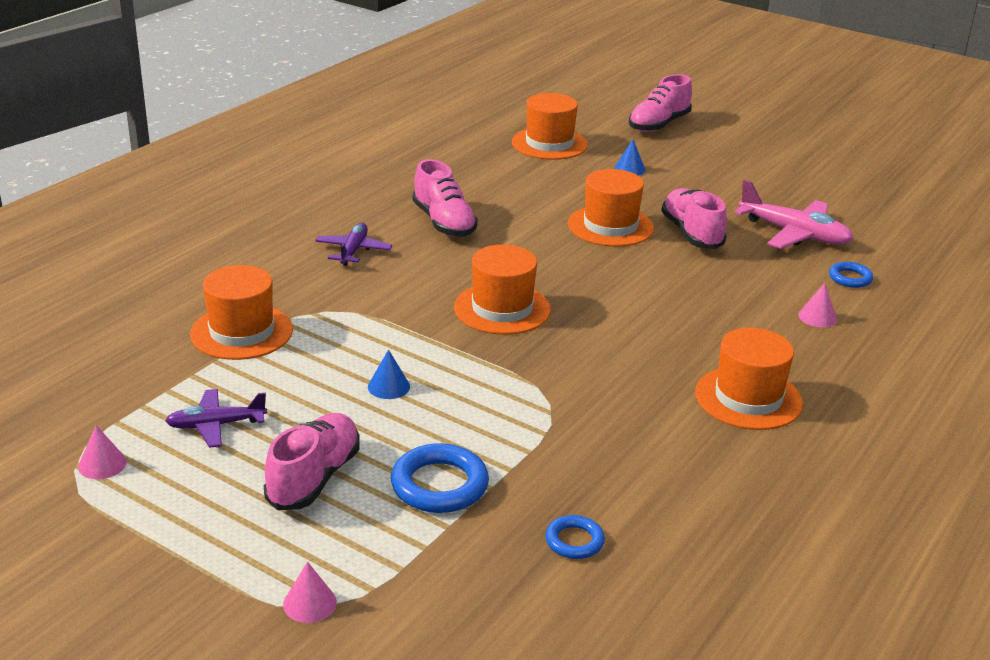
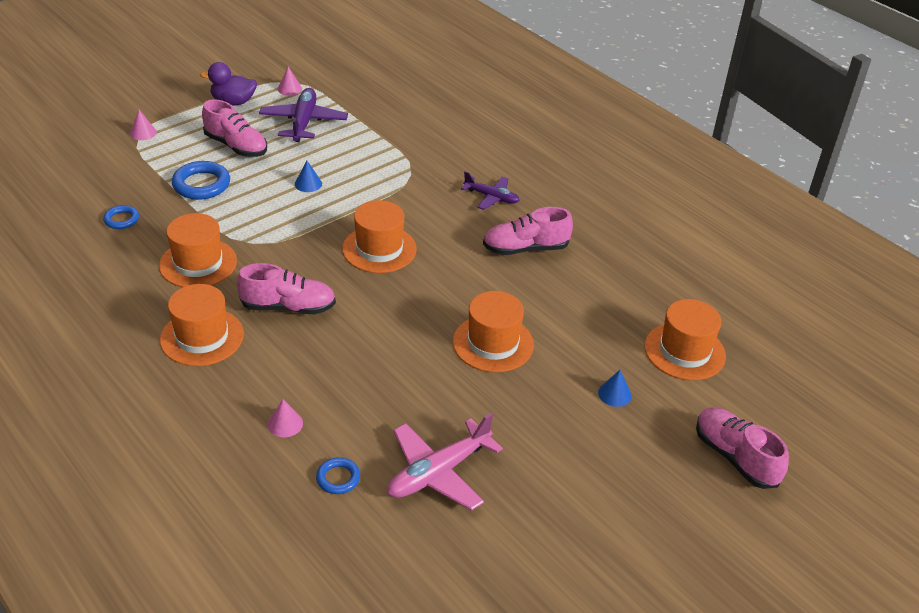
camera: 105 degrees right, 10 degrees up
purple plane [165,389,267,448] -> purple plane [259,88,348,142], size x1.60
orange hat [190,265,293,360] -> orange hat moved to [159,213,237,287]
pink shoe [661,188,727,249] -> pink shoe moved to [237,263,336,314]
none -> purple duck [200,62,257,105]

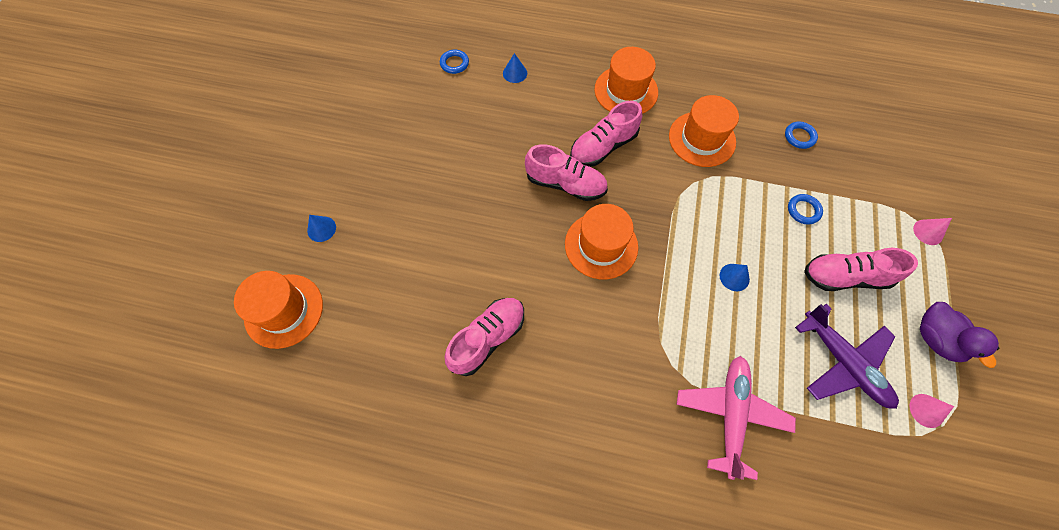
camera: 145 degrees right, 25 degrees up
blue ring [172,161,230,200] -> blue ring [788,194,823,225], size x0.58
purple duck [200,62,257,105] -> purple duck turned 105 degrees clockwise [920,302,999,368]
pink cone [268,399,303,437] -> blue cone [503,53,527,83]
pink plane [388,413,503,511] -> pink plane moved to [676,356,796,480]
orange hat [453,291,534,372] -> none
purple plane [461,172,520,210] -> none
pink shoe [696,407,789,489] -> pink shoe moved to [525,144,608,201]

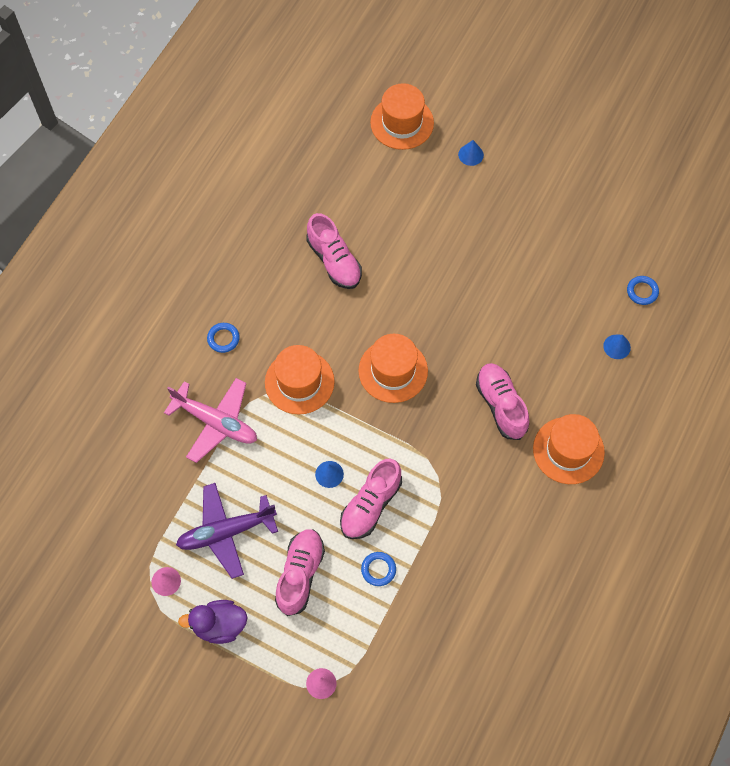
camera: 105 degrees right, 0 degrees up
pink shoe [525,144,608,201] -> pink shoe moved to [340,459,402,539]
orange hat [669,95,739,167] -> orange hat moved to [265,345,335,414]
blue ring [785,122,818,149] -> blue ring moved to [207,323,240,353]

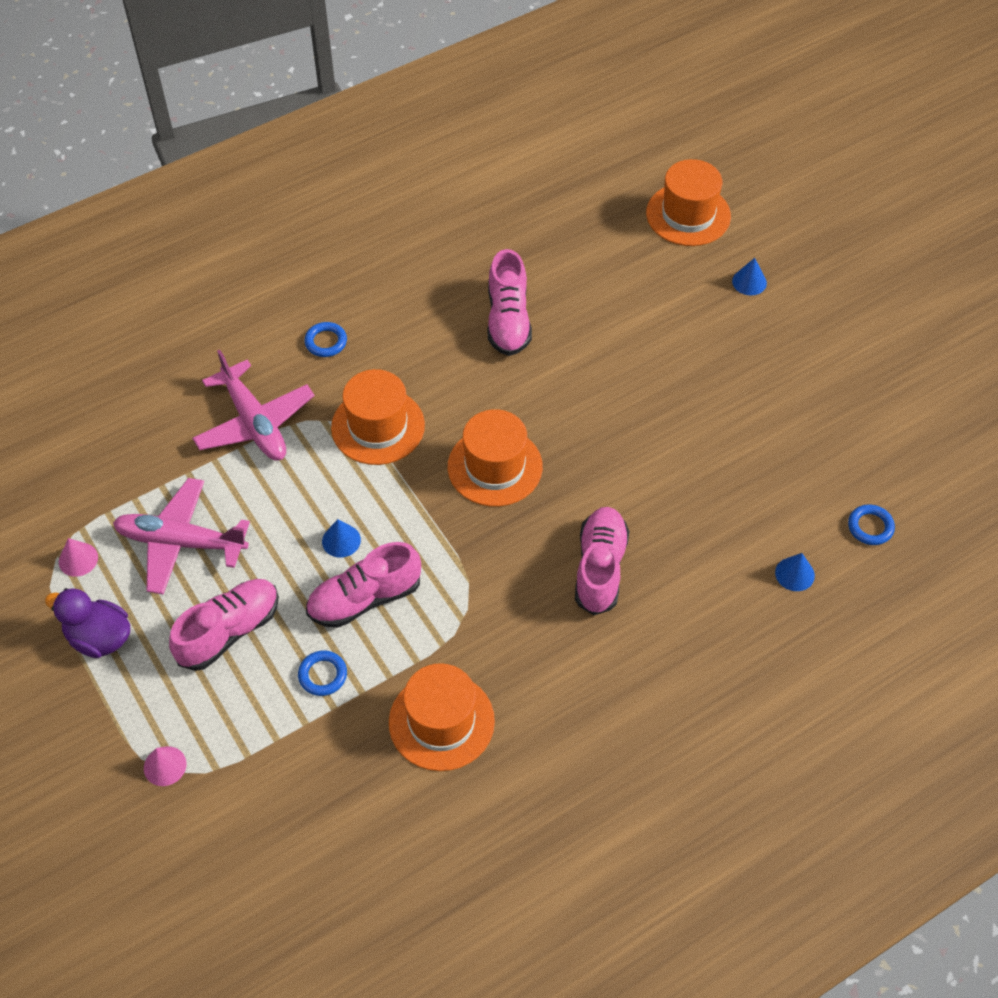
camera: 30 degrees right, 10 degrees down
purple plane [176,483,278,579] -> pink plane [113,478,250,595]
orange hat [533,414,605,484] -> orange hat moved to [389,663,495,771]

